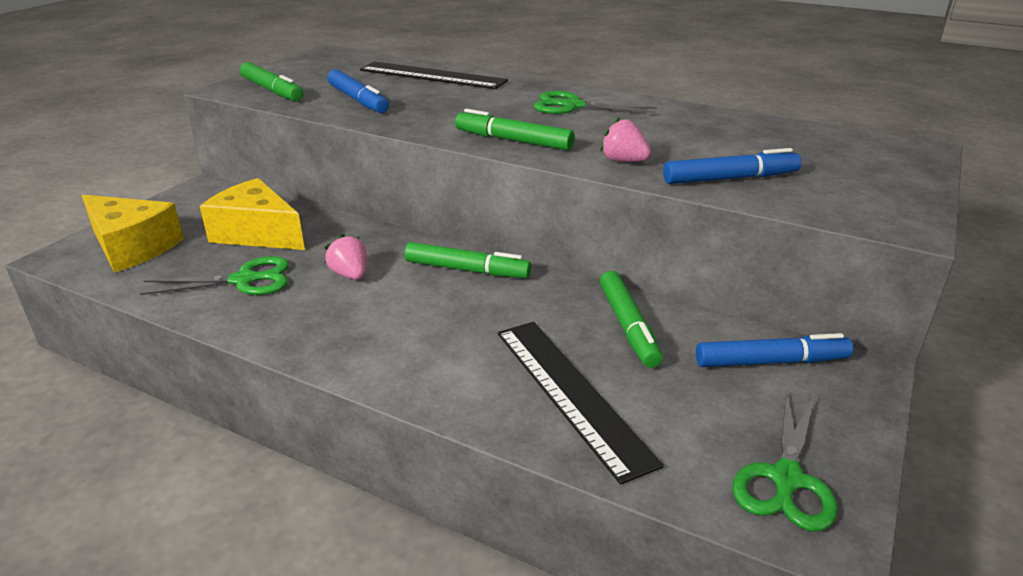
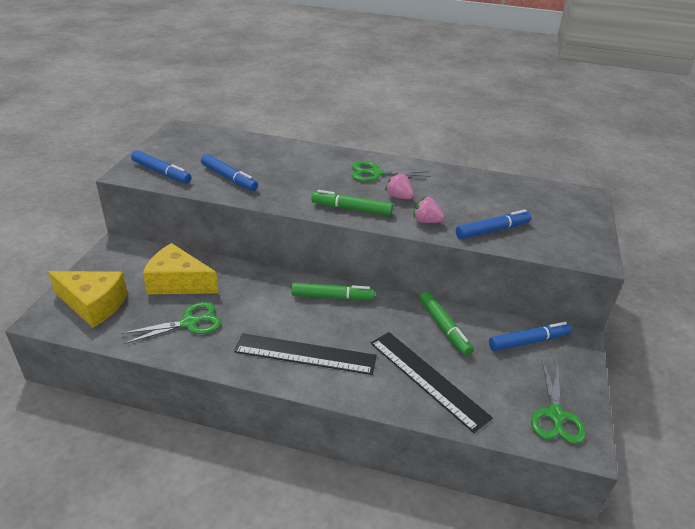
camera: 15 degrees left, 5 degrees up
green marker [240,62,303,101] -> blue marker [131,150,191,183]
pink strawberry [324,234,367,280] -> pink strawberry moved to [385,172,414,199]
black ruler [360,62,508,89] -> black ruler moved to [234,333,377,375]

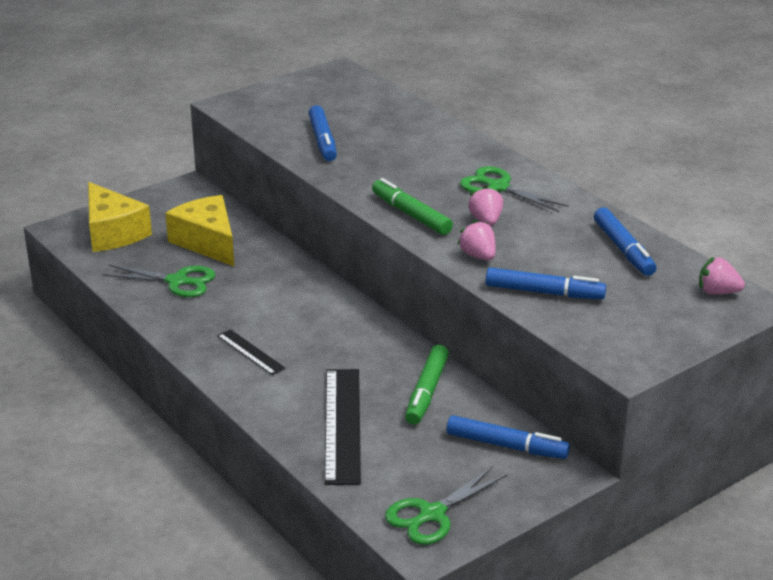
camera: 40 degrees right, 5 degrees down
blue marker [131,150,191,183] -> blue marker moved to [594,208,657,276]
black ruler [234,333,377,375] -> black ruler [217,329,286,375], size x0.53
green marker [291,283,375,300] -> none
none -> pink strawberry [699,257,745,295]

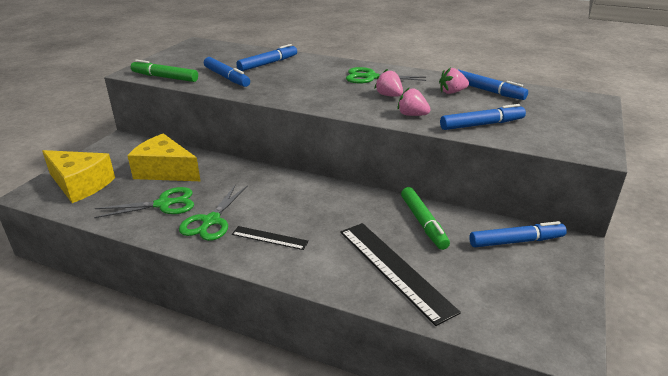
camera: 30 degrees left, 0 degrees up
green marker [372,178,453,235] -> green marker moved to [131,59,198,82]
green scissors [385,466,507,545] -> green scissors moved to [179,184,248,241]
pink strawberry [699,257,745,295] -> pink strawberry moved to [439,68,469,94]
none -> blue marker [236,44,297,71]

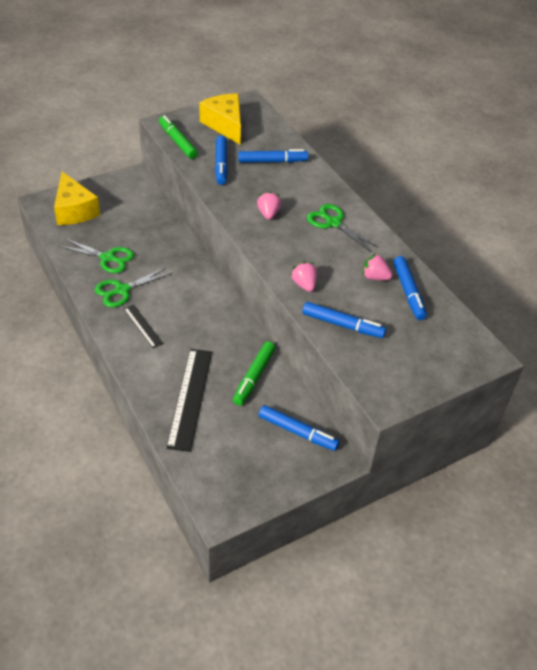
camera: 35 degrees right, 15 degrees up
yellow cheese [127,134,200,181] -> yellow cheese moved to [199,94,241,144]
pink strawberry [374,69,403,97] -> pink strawberry moved to [257,191,281,220]

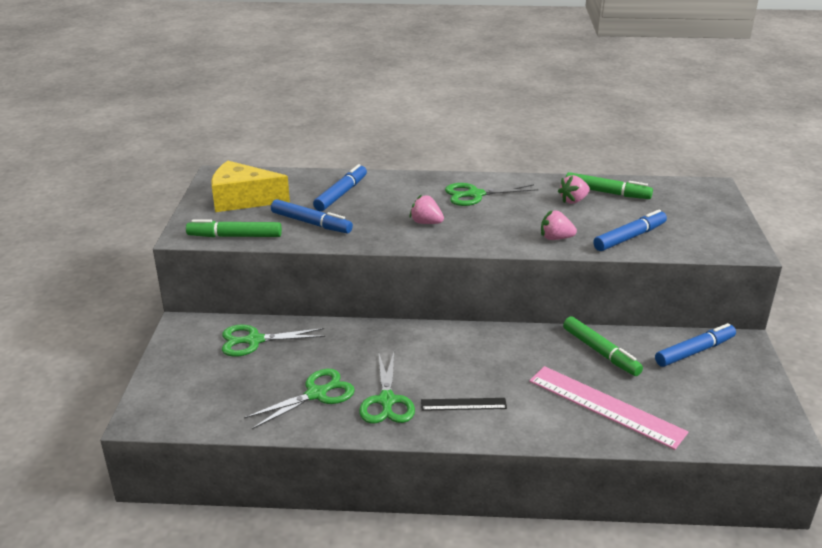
camera: 55 degrees left, 15 degrees down
yellow cheese [54,172,100,225] -> none
black ruler [166,349,212,452] -> pink ruler [529,366,688,450]
blue marker [393,256,427,320] -> green marker [566,172,653,199]
none -> green scissors [222,325,325,357]

